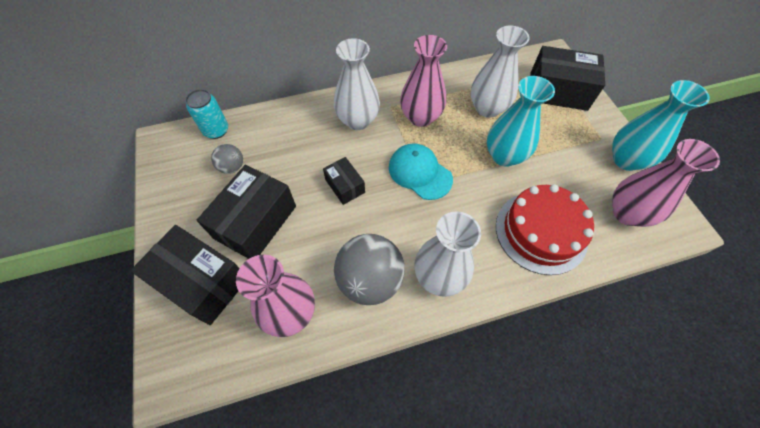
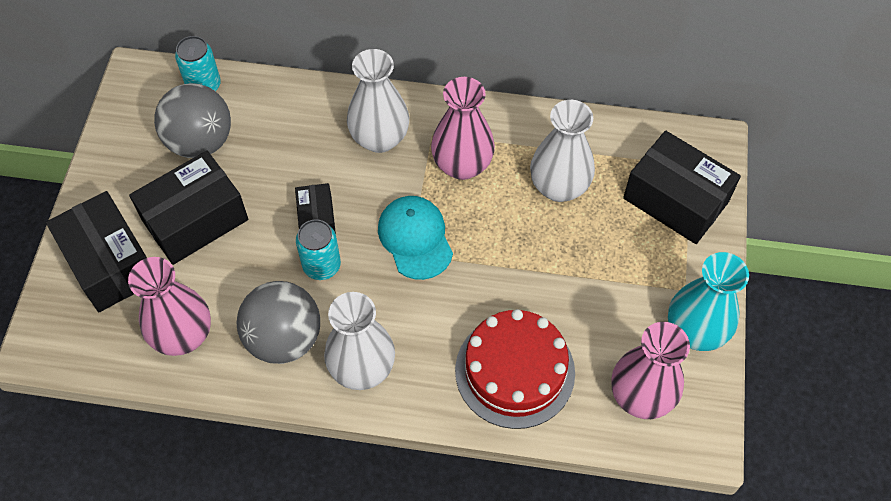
camera: 25 degrees right, 0 degrees up
grey ball [211,144,243,174] -> grey ball [154,83,231,158], size x1.94
turquoise vase [487,76,555,167] -> none
none -> turquoise can [296,219,341,280]

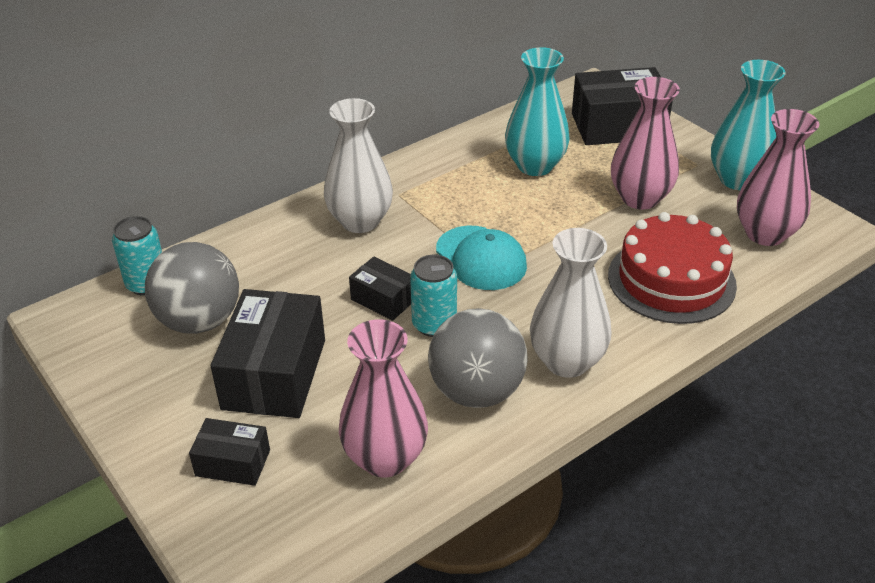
camera: 45 degrees left, 20 degrees down
black box [46,191,147,312] -> black box [189,418,270,486], size x0.53
turquoise cap [378,196,453,280] -> turquoise cap turned 150 degrees counterclockwise [436,226,527,290]
pink vase [431,77,495,180] -> pink vase moved to [611,77,680,210]
white vase [530,100,595,202] -> turquoise vase [505,47,570,176]

